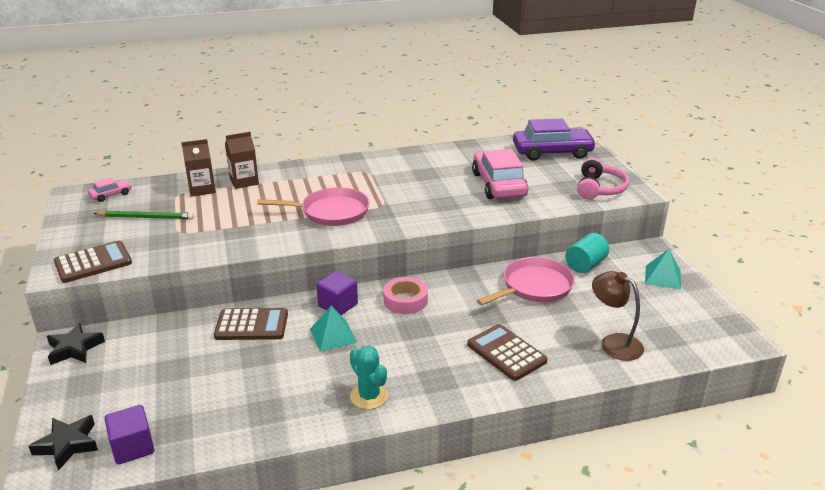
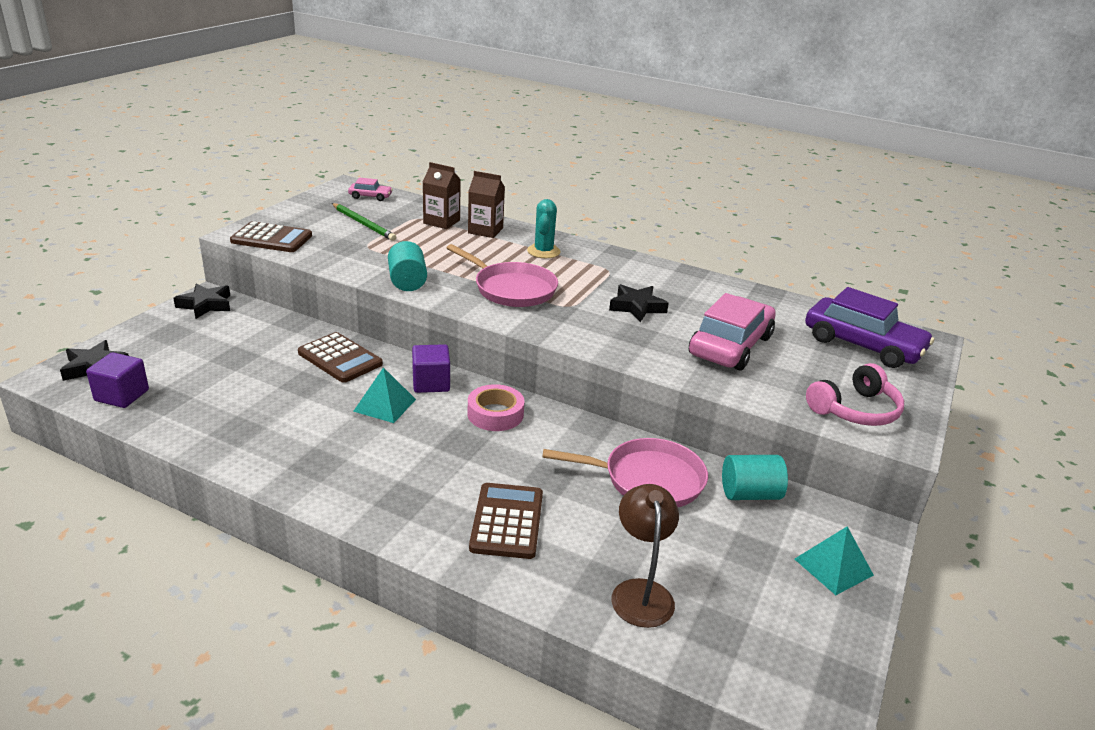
camera: 40 degrees right, 0 degrees up
turquoise cactus [350,345,388,409] -> turquoise cactus moved to [527,199,561,258]
none -> turquoise cylinder [388,241,427,291]
none -> black star [609,284,669,322]

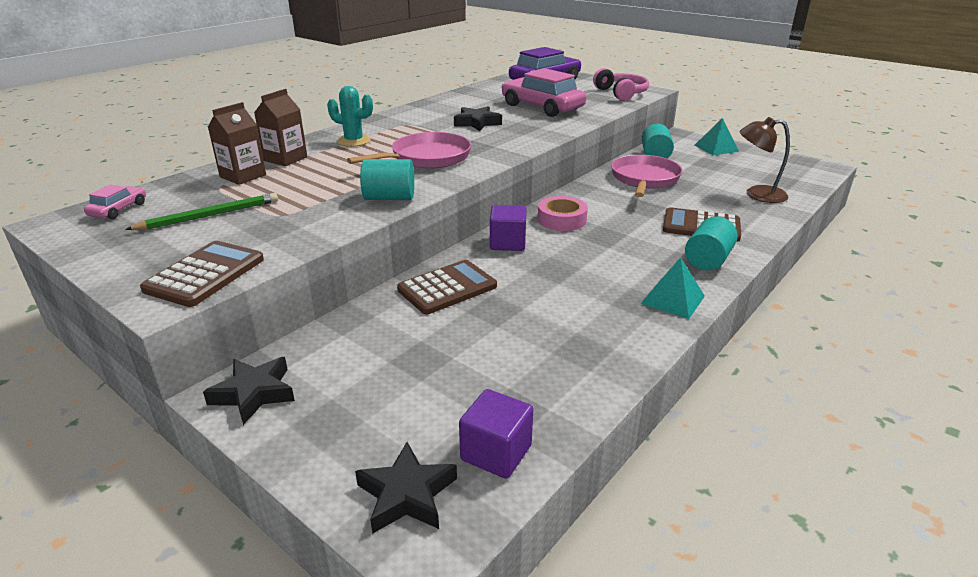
camera: 75 degrees left, 0 degrees up
turquoise pyramid [353,367,416,423] -> turquoise pyramid moved to [641,257,705,319]
none -> turquoise cylinder [685,217,738,271]

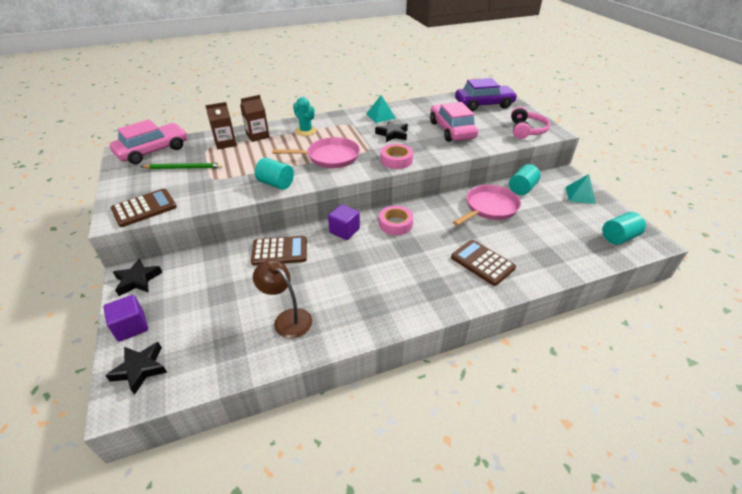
camera: 30 degrees right, 10 degrees up
pink car [84,184,146,219] -> pink car [110,119,187,164], size x2.17
purple cube [459,389,533,479] -> purple cube moved to [103,295,148,342]
turquoise pyramid [641,257,705,319] -> turquoise pyramid moved to [366,95,396,123]
turquoise cylinder [685,217,738,271] -> turquoise cylinder moved to [602,212,646,245]
brown lamp [739,117,790,203] -> brown lamp moved to [253,260,312,338]
none -> pink tape [380,144,413,169]

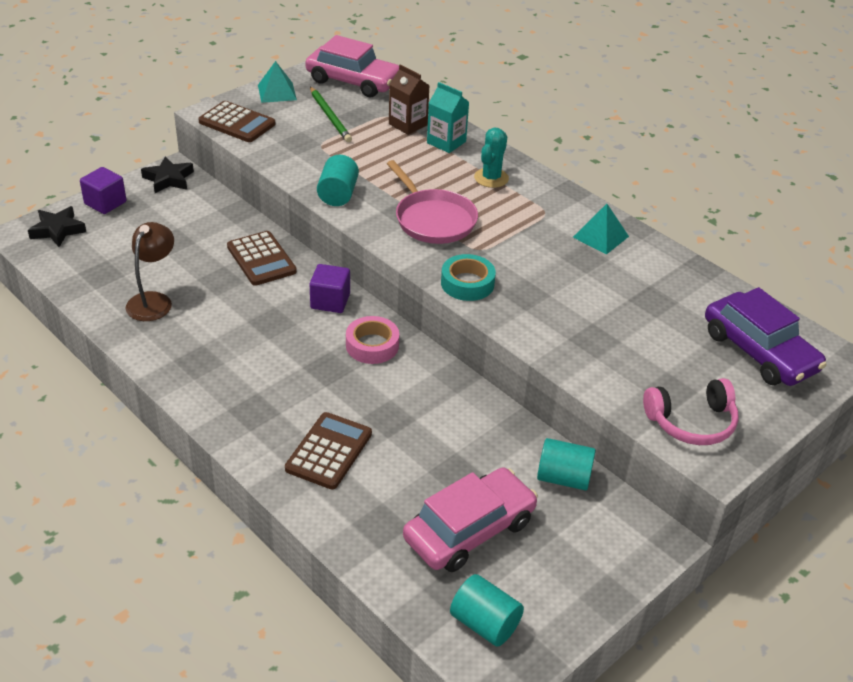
camera: 65 degrees right, 0 degrees up
brown carton [240,95,270,142] -> turquoise carton [427,82,469,153]
black star [375,120,408,142] -> none
pink tape [380,144,413,169] -> turquoise tape [441,254,496,301]
pink car [430,102,478,142] -> pink car moved to [403,467,538,572]
pink pan [453,185,521,226] -> none
turquoise pyramid [566,174,596,204] -> turquoise pyramid moved to [258,61,297,103]

